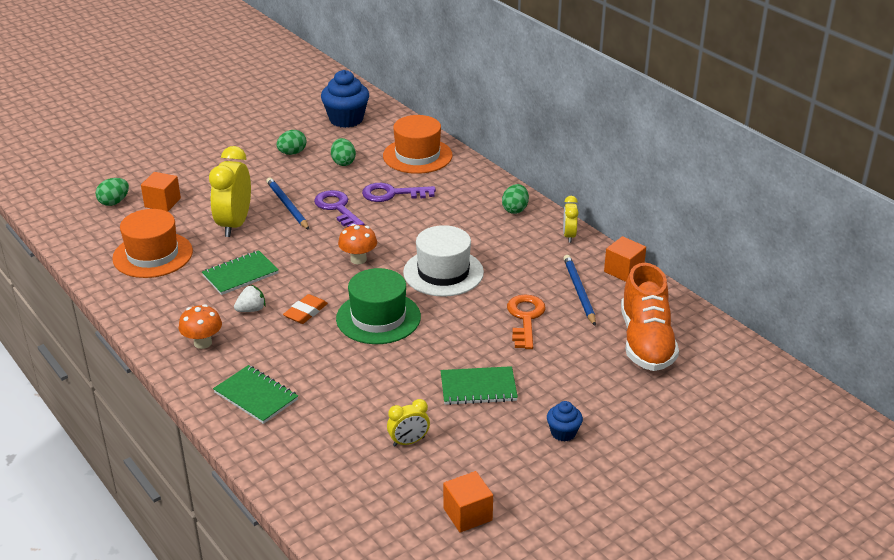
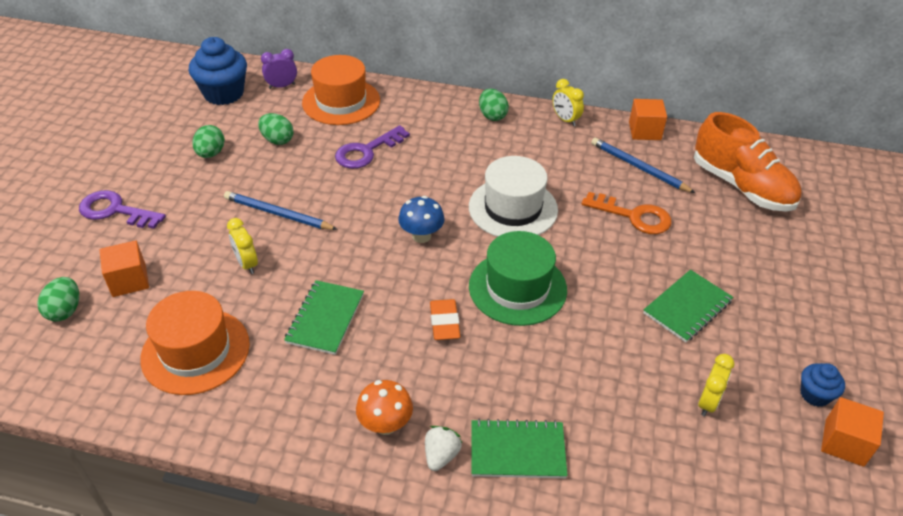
camera: 40 degrees left, 10 degrees up
yellow clock [209,146,251,237] -> yellow clock [227,218,258,274], size x0.51
white strawberry [234,285,266,312] -> white strawberry moved to [425,426,462,471]
purple key [314,190,365,227] -> purple key moved to [79,190,166,229]
orange mushroom [338,224,377,264] -> blue mushroom [398,196,444,243]
orange key [507,294,546,349] -> orange key turned 150 degrees clockwise [582,192,672,234]
blue cupcake [547,401,583,442] -> blue cupcake moved to [800,363,845,407]
none -> purple clock [261,49,297,89]

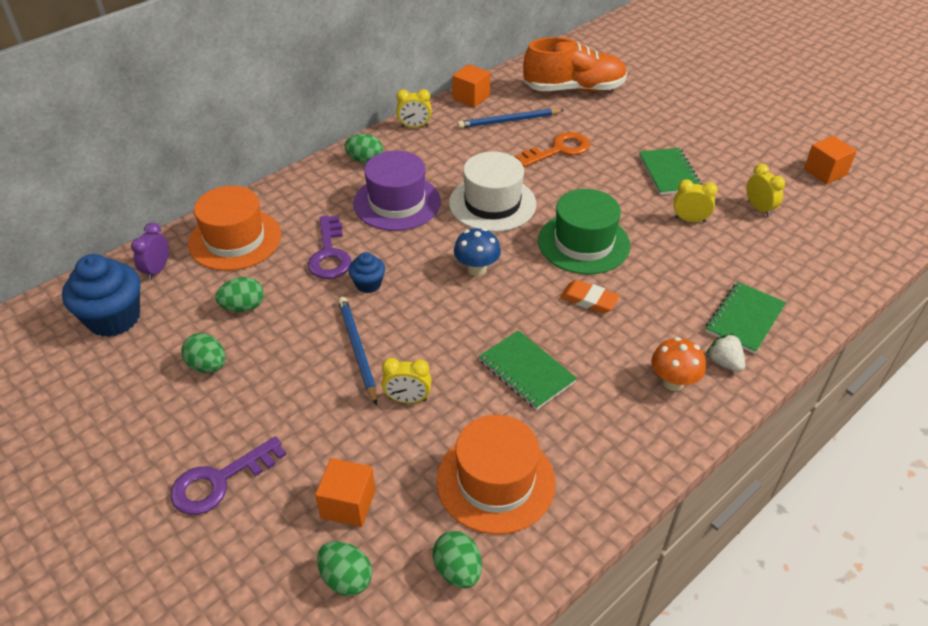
camera: 55 degrees left, 0 degrees up
blue pencil [224,191,338,230] -> blue pencil turned 105 degrees clockwise [338,297,377,405]
blue cupcake [800,363,845,407] -> blue cupcake moved to [348,252,385,293]
none -> purple hat [353,151,441,231]
none -> green egg [433,531,482,588]
none -> yellow clock [674,179,718,222]

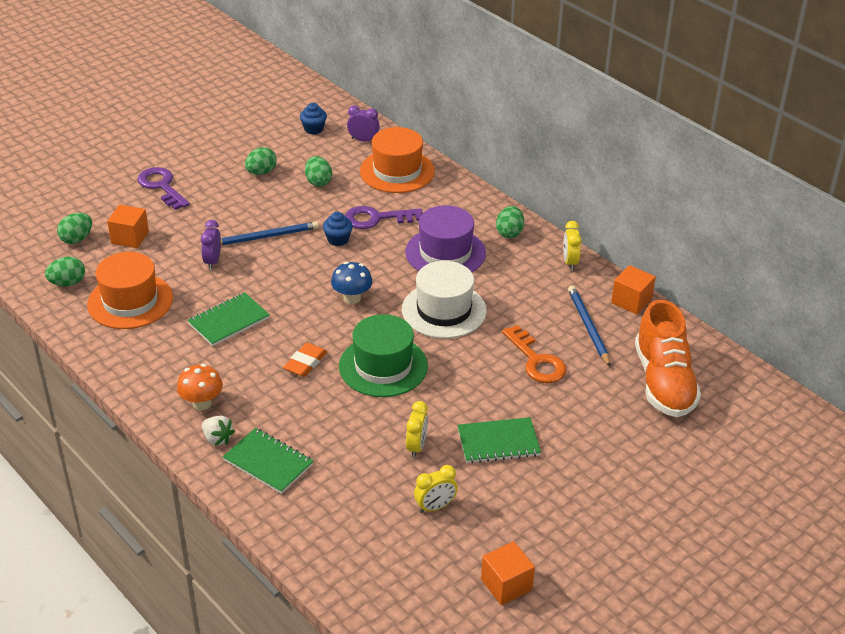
camera: 90 degrees right, 5 degrees down
blue cupcake [62,254,141,337] -> blue cupcake [300,103,327,134], size x0.52
yellow clock [382,358,432,403] -> purple clock [201,220,221,269]
white strawberry [706,333,746,372] -> white strawberry turned 75 degrees clockwise [202,416,235,446]

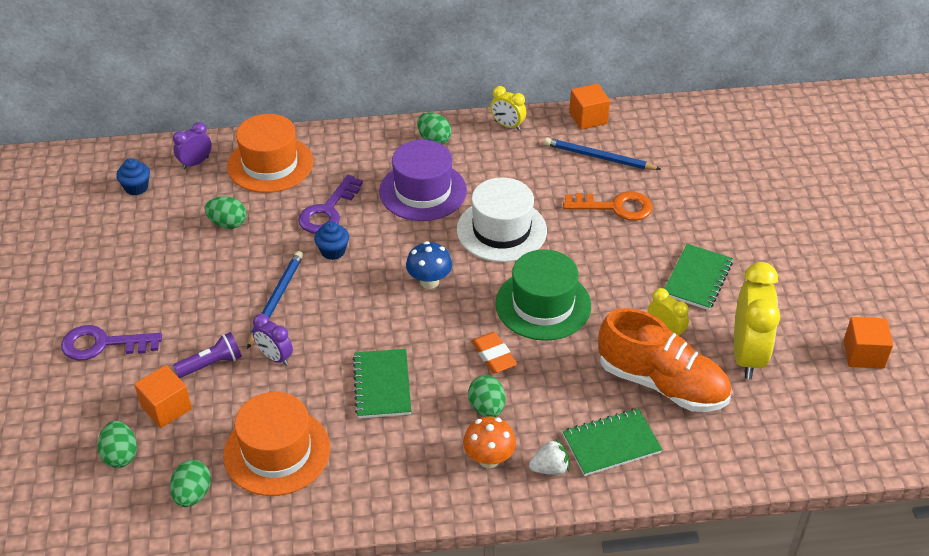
camera: 55 degrees left, 5 degrees up
green egg [245,147,277,175] -> green egg moved to [468,375,505,417]
yellow clock [414,465,458,513] -> yellow clock [734,262,780,379], size x1.95
orange shoe [635,300,701,417] -> orange shoe moved to [598,308,731,412]
none -> purple flashlight [173,332,242,378]

